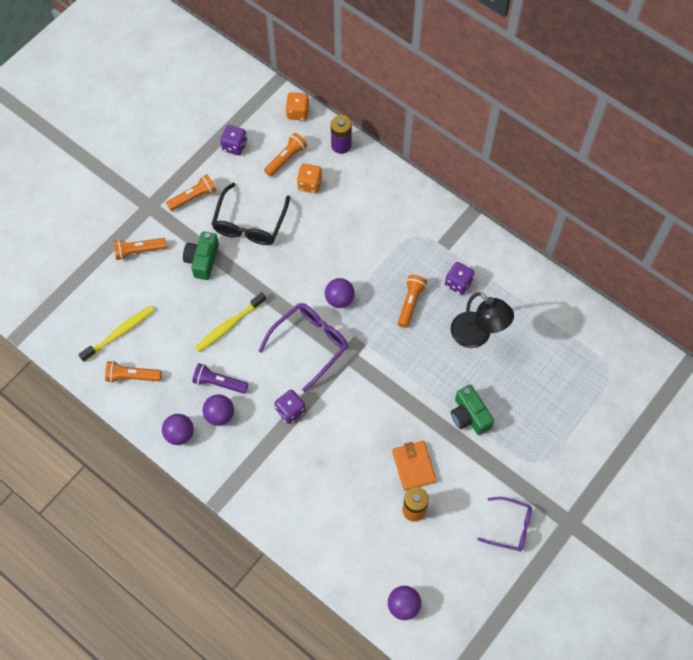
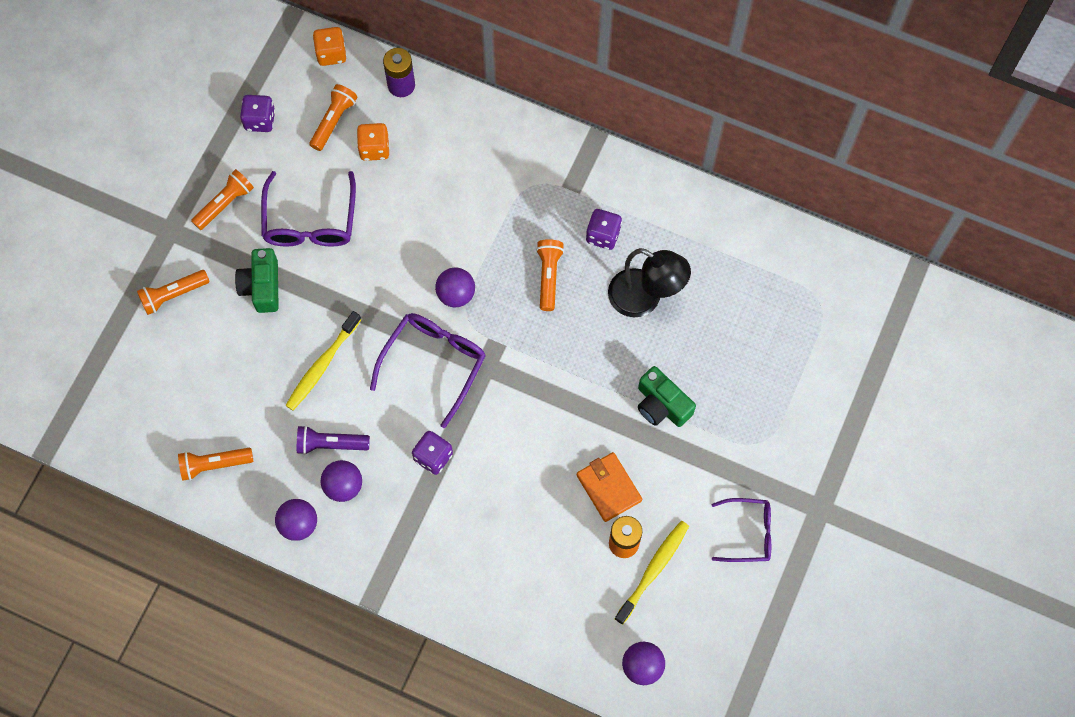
camera: 15 degrees left, 5 degrees up
yellow toothbrush [78,306,155,362] -> yellow toothbrush moved to [615,521,689,625]
black glasses [212,183,290,245] -> purple glasses [261,171,356,247]

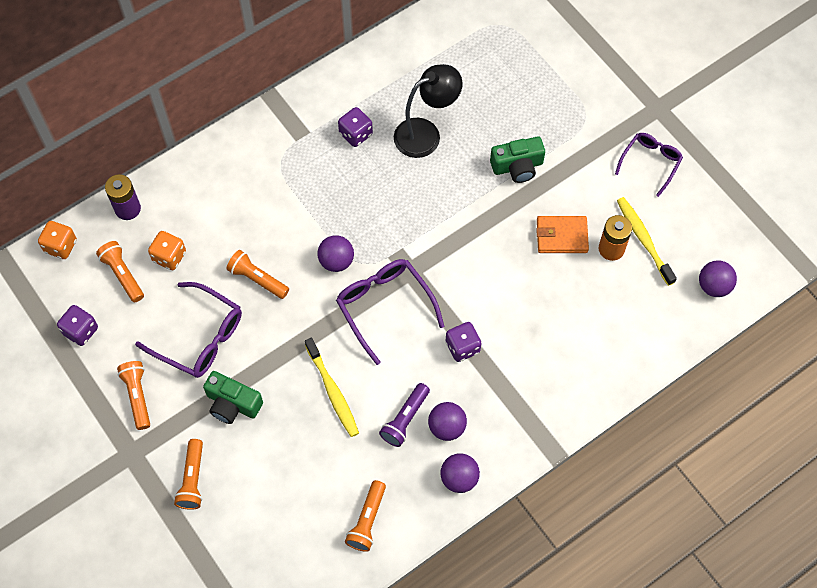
camera: 60 degrees left, 5 degrees down
orange flashlight [536,239,564,311] -> orange flashlight moved to [226,250,289,299]

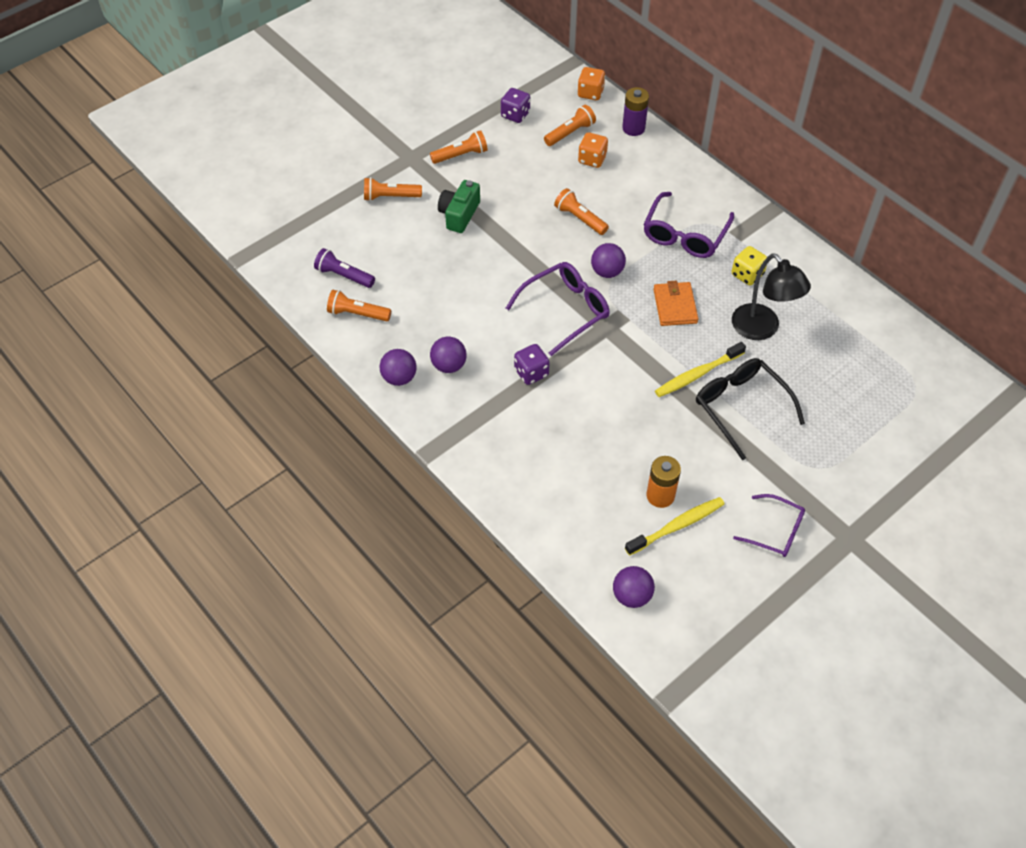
camera: 85 degrees right, 10 degrees down
purple glasses [135,282,242,378] -> purple glasses moved to [643,192,734,258]
orange flashlight [226,250,289,299] -> orange flashlight turned 75 degrees counterclockwise [554,188,609,235]
yellow toothbrush [305,338,359,437] -> yellow toothbrush moved to [655,342,746,397]
purple dice [338,107,373,147] -> yellow dice [732,246,767,285]
purple flashlight [379,383,430,447] -> purple flashlight moved to [314,248,375,288]
green camera [490,136,545,183] -> black glasses [696,358,805,460]
orange wallet [536,216,589,253] -> orange wallet moved to [653,281,699,326]

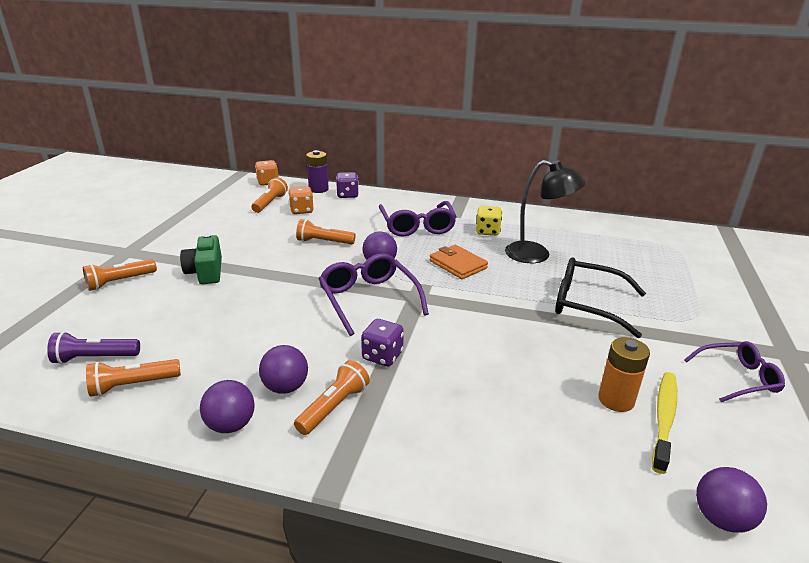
camera: 35 degrees left, 25 degrees down
orange flashlight [430,130,488,164] -> orange flashlight moved to [294,360,370,435]
purple dice [501,88,530,123] -> purple dice moved to [336,172,359,198]
purple glasses [506,262,610,356] -> purple glasses turned 45 degrees counterclockwise [319,253,429,336]
yellow toothbrush [655,342,746,397] -> none

